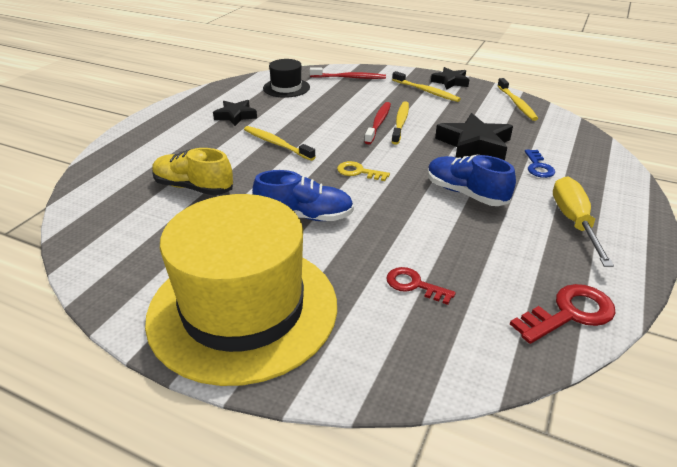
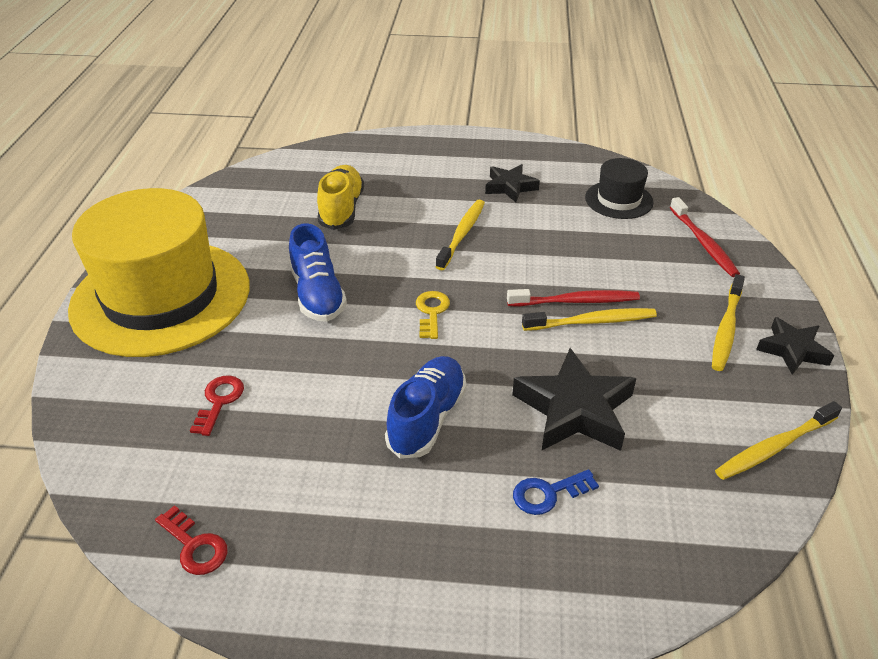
camera: 70 degrees right, 5 degrees up
red key [510,284,616,344] -> red key [155,505,228,575], size x0.65
yellow screwdriver [553,176,614,267] -> none

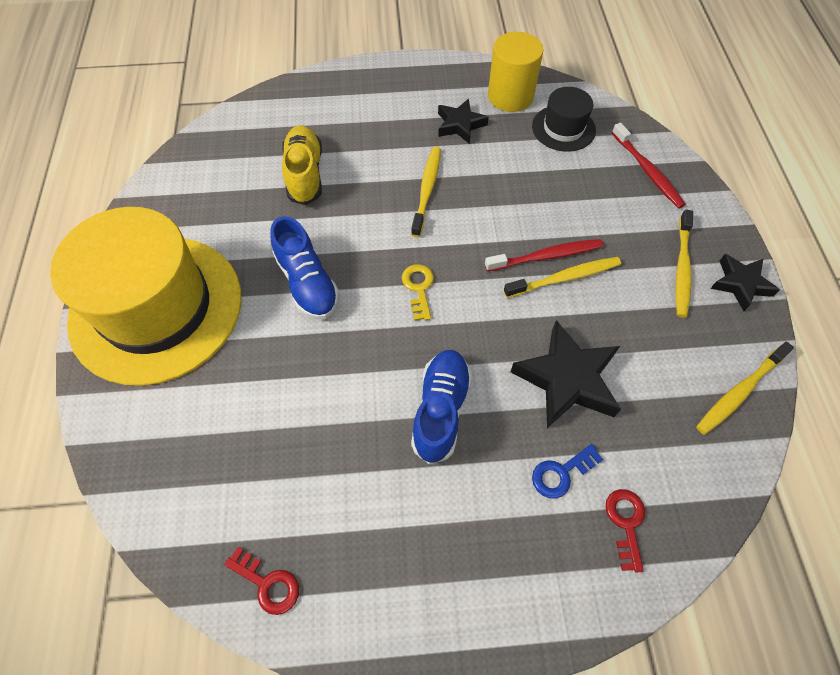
camera: 10 degrees left, 20 degrees up
red key [190,375,244,436] -> red key moved to [605,489,645,573]
none -> yellow cylinder [488,32,543,112]

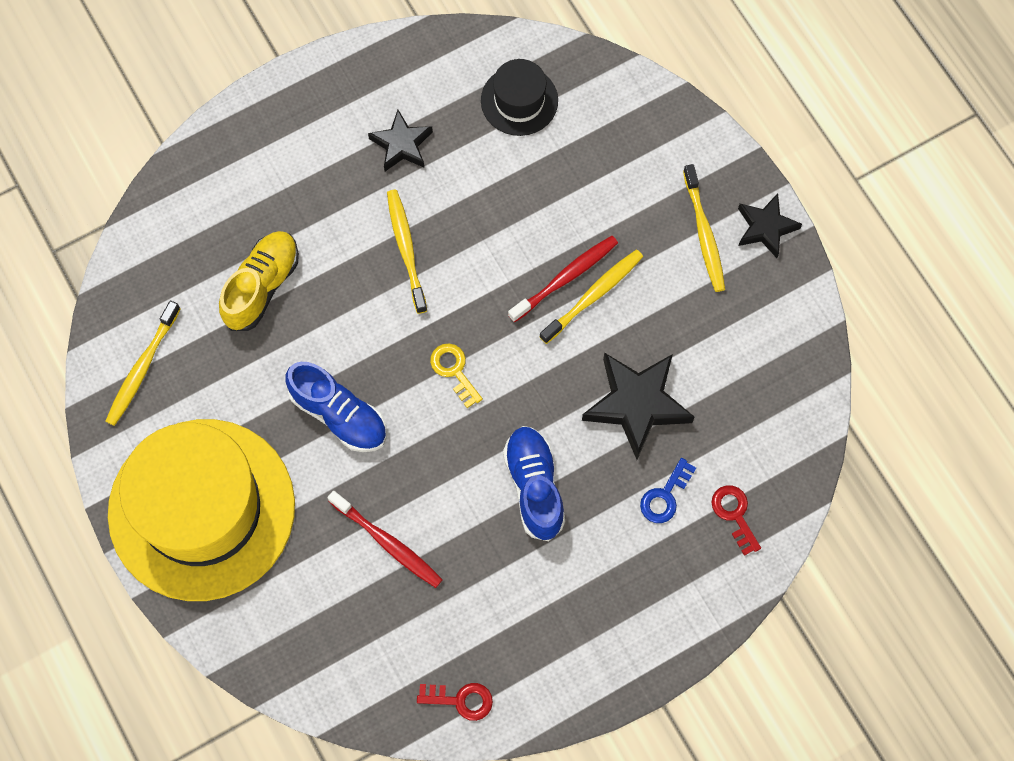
camera: 25 degrees left, 10 degrees up
yellow shoe [282,125,322,205] -> yellow shoe turned 60 degrees clockwise [219,231,299,331]
yellow cylinder [488,32,543,112] -> none
red toothbrush [612,123,686,208] -> red toothbrush moved to [327,491,443,588]
yellow toothbrush [696,341,794,435] -> yellow toothbrush moved to [105,301,181,426]

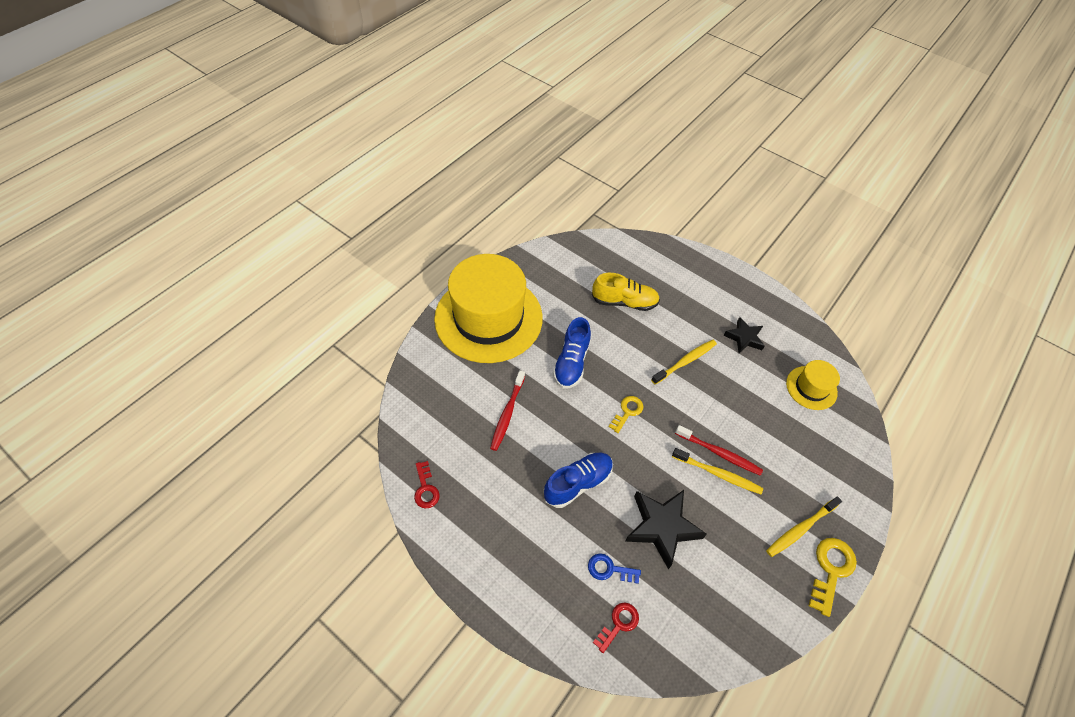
camera: 65 degrees right, 15 degrees down
yellow toothbrush [105,301,181,426] -> none
black hat [481,59,558,136] -> yellow hat [786,360,840,410]
black star [738,193,802,258] -> yellow key [809,538,857,617]

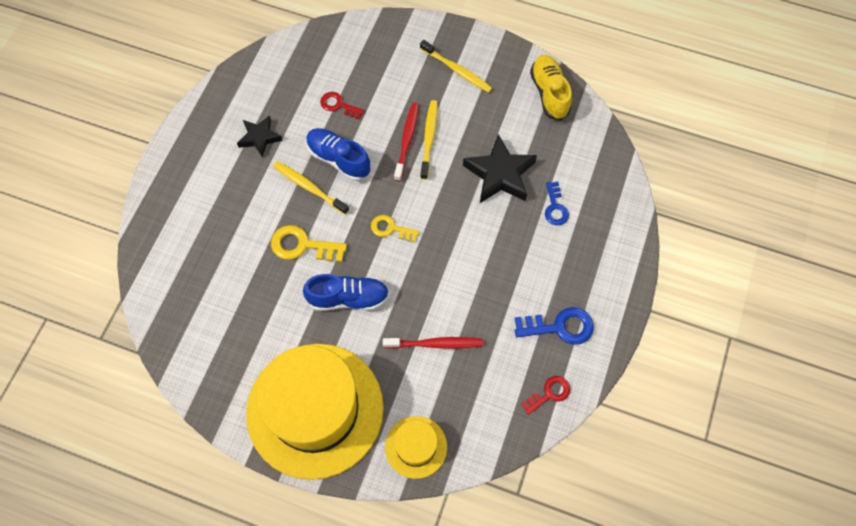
camera: 105 degrees left, 10 degrees up
blue shoe [544,453,613,508] -> blue shoe moved to [306,128,371,181]
yellow shoe [592,273,660,311] -> yellow shoe moved to [530,55,572,121]
red key [593,602,639,653] -> red key moved to [320,92,364,120]
yellow hat [786,360,840,410] -> yellow hat moved to [385,416,447,479]
yellow key [809,538,857,617] -> yellow key moved to [271,225,347,262]
none -> blue key [515,307,594,345]

